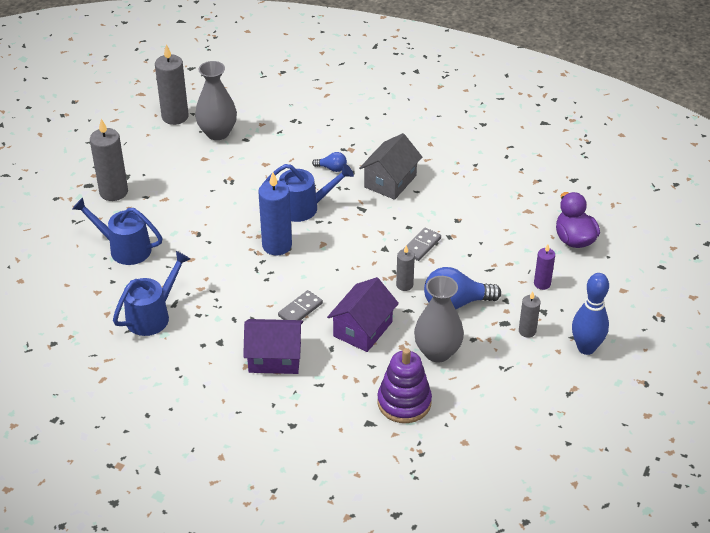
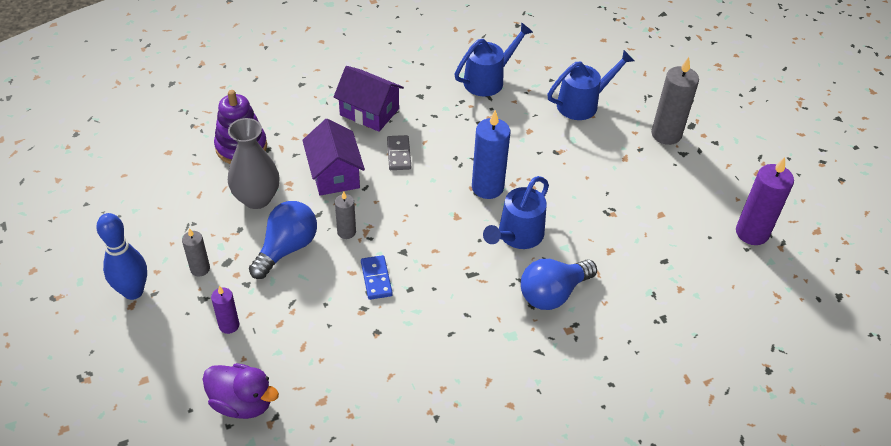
camera: 130 degrees right, 5 degrees up
blue watering can [113,251,190,336] -> blue watering can turned 120 degrees counterclockwise [454,22,533,96]
grey candle [155,44,189,125] -> purple candle [736,157,794,245]
grey vase [195,61,237,140] -> none
purple house [243,319,303,374] -> purple house turned 75 degrees clockwise [333,66,404,132]
blue light bulb [312,152,347,172] -> blue light bulb [521,259,597,310], size x2.00
grey house [359,133,422,200] -> none
grey domino [403,227,441,261] -> blue domino [361,255,393,300]

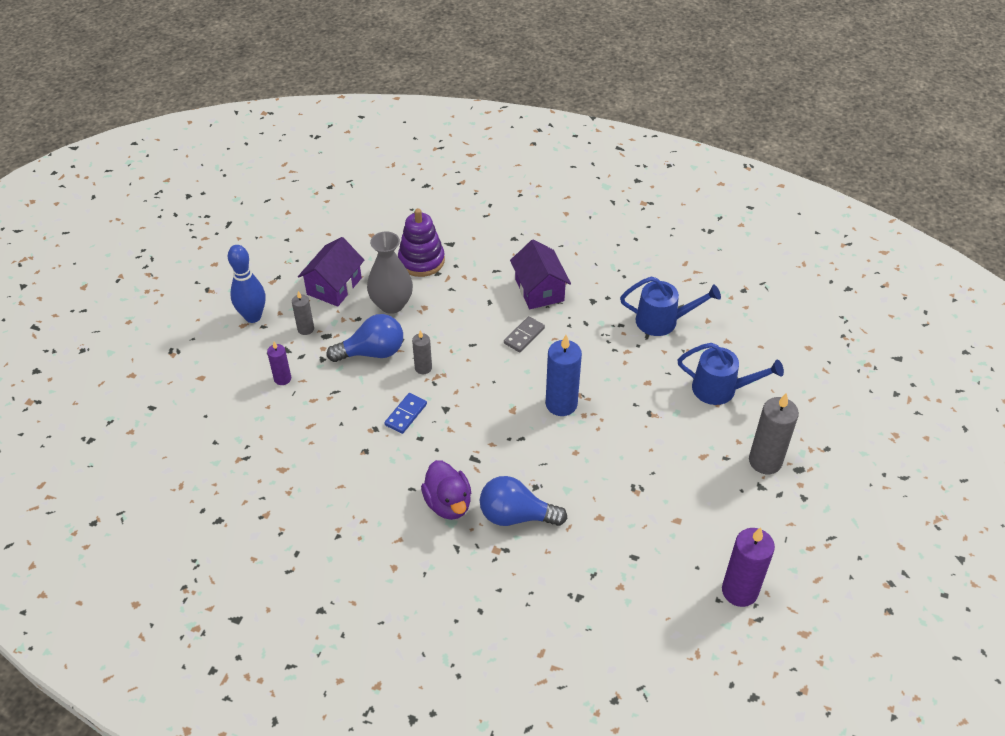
camera: 45 degrees right, 0 degrees up
purple duck [203,363,279,419] -> purple duck moved to [421,460,471,520]
purple house [302,119,365,196] -> purple house moved to [298,237,364,307]
blue watering can [483,176,549,249] -> none

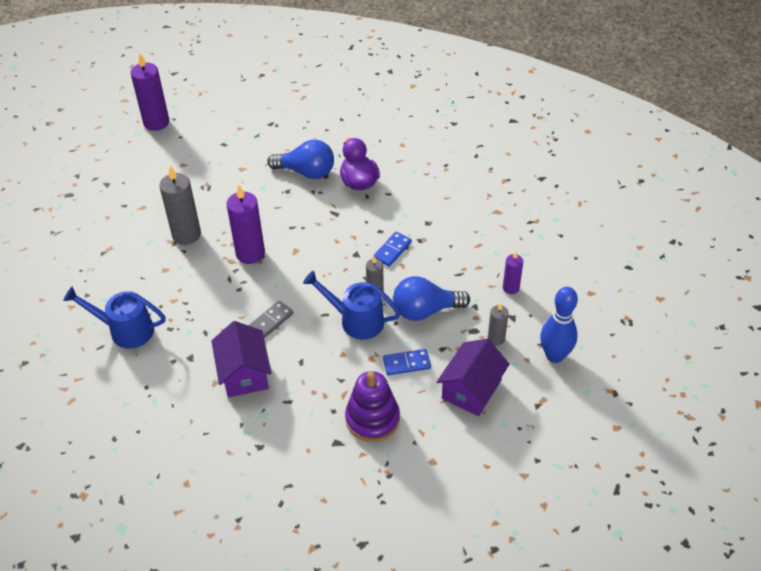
camera: 175 degrees left, 0 degrees up
grey vase [367,231,413,314] -> blue domino [383,349,431,375]
blue candle [546,335,582,416] -> purple candle [226,185,265,264]
blue watering can [677,343,784,405] -> blue watering can moved to [303,271,401,339]
grey candle [749,393,799,474] -> grey candle moved to [159,166,201,245]

